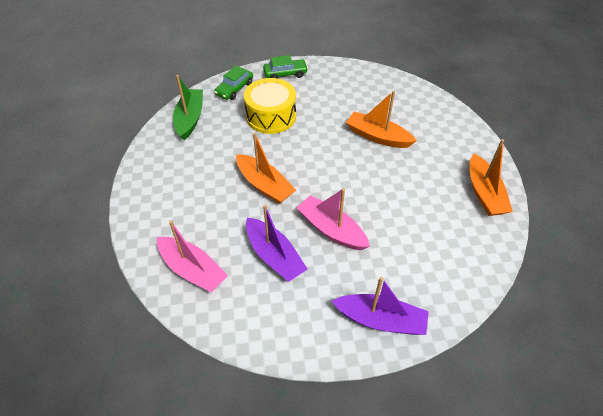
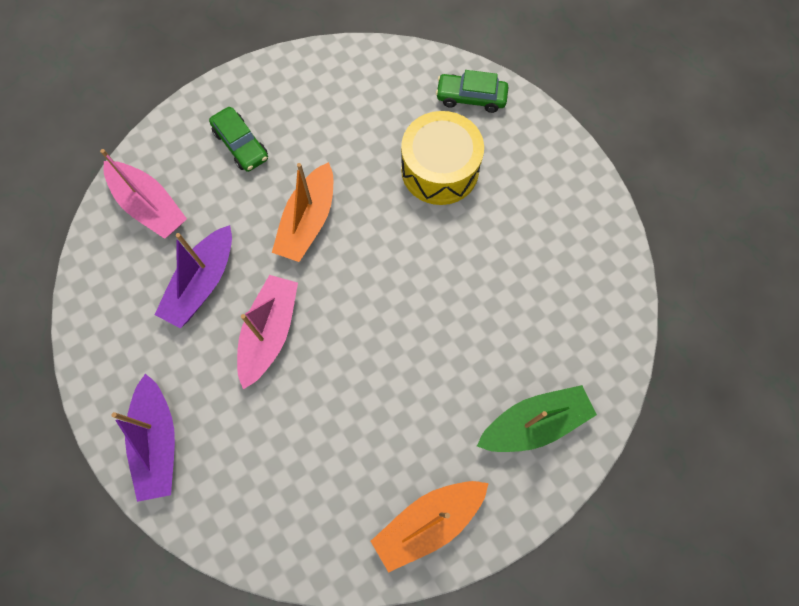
camera: 65 degrees right, 20 degrees up
pink boat [157,220,228,292] -> pink boat turned 60 degrees counterclockwise [100,149,187,239]
green boat [173,75,203,140] -> green boat moved to [477,385,597,452]
green car [263,55,308,79] -> green car moved to [209,107,268,172]
orange boat [346,90,417,148] -> none

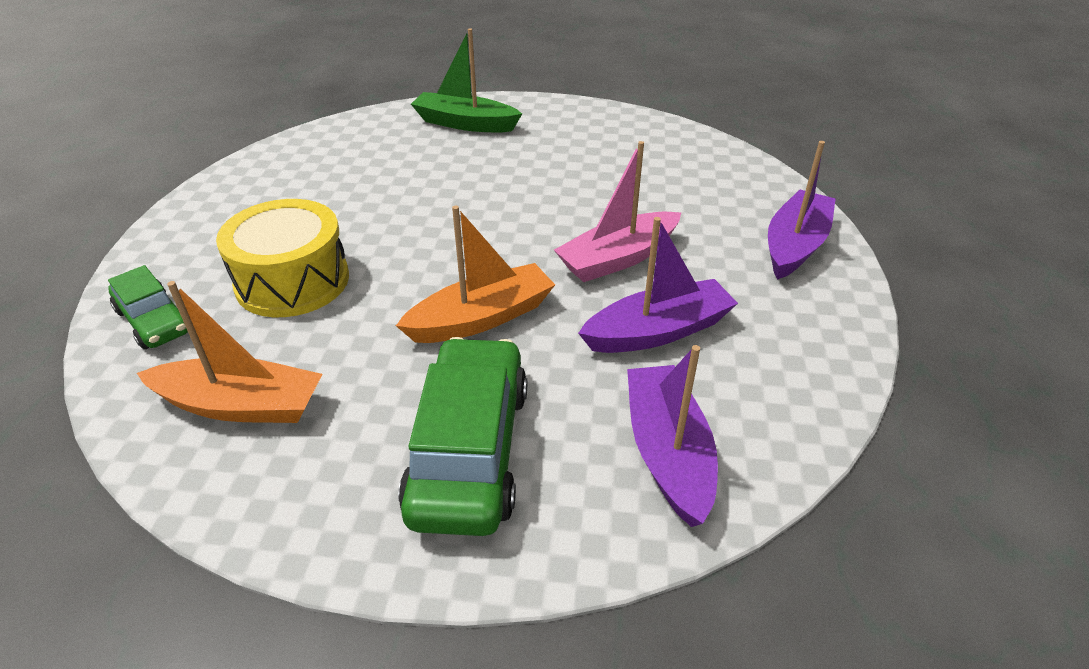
camera: 140 degrees left, 30 degrees down
pink boat [100,149,187,239] -> purple boat [627,345,718,527]
green car [209,107,268,172] -> green car [398,337,527,536], size x1.73
orange boat [371,481,489,573] -> orange boat moved to [137,281,322,423]

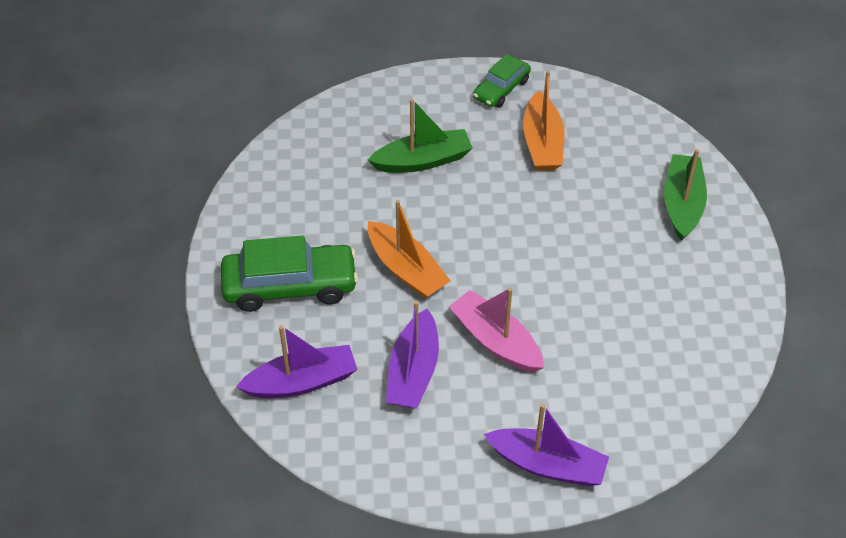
camera: 80 degrees right, 10 degrees up
green car [108,265,188,349] -> green car moved to [473,54,531,108]
orange boat [137,281,322,423] -> orange boat moved to [523,71,565,171]
yellow drum [216,199,349,317] -> green boat [367,99,473,173]
purple boat [578,217,738,353] -> purple boat turned 45 degrees clockwise [386,301,439,408]

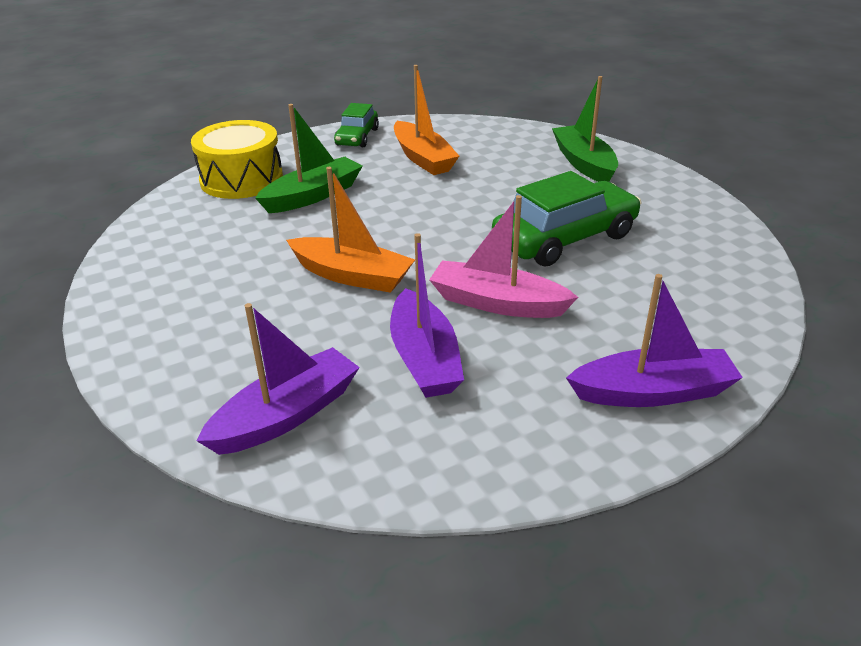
camera: 25 degrees left, 15 degrees down
green car [221,236,358,312] -> green car moved to [492,171,641,267]
none -> yellow drum [191,120,283,199]

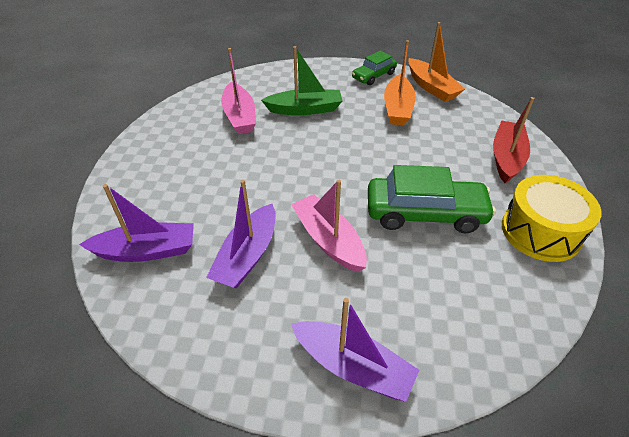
camera: 35 degrees right, 10 degrees up
yellow drum [191,120,283,199] -> yellow drum moved to [502,175,601,262]
orange boat [286,167,415,293] -> orange boat moved to [408,22,465,102]
green boat [552,76,618,182] -> red boat [493,97,535,183]
none -> pink boat [221,48,256,134]

